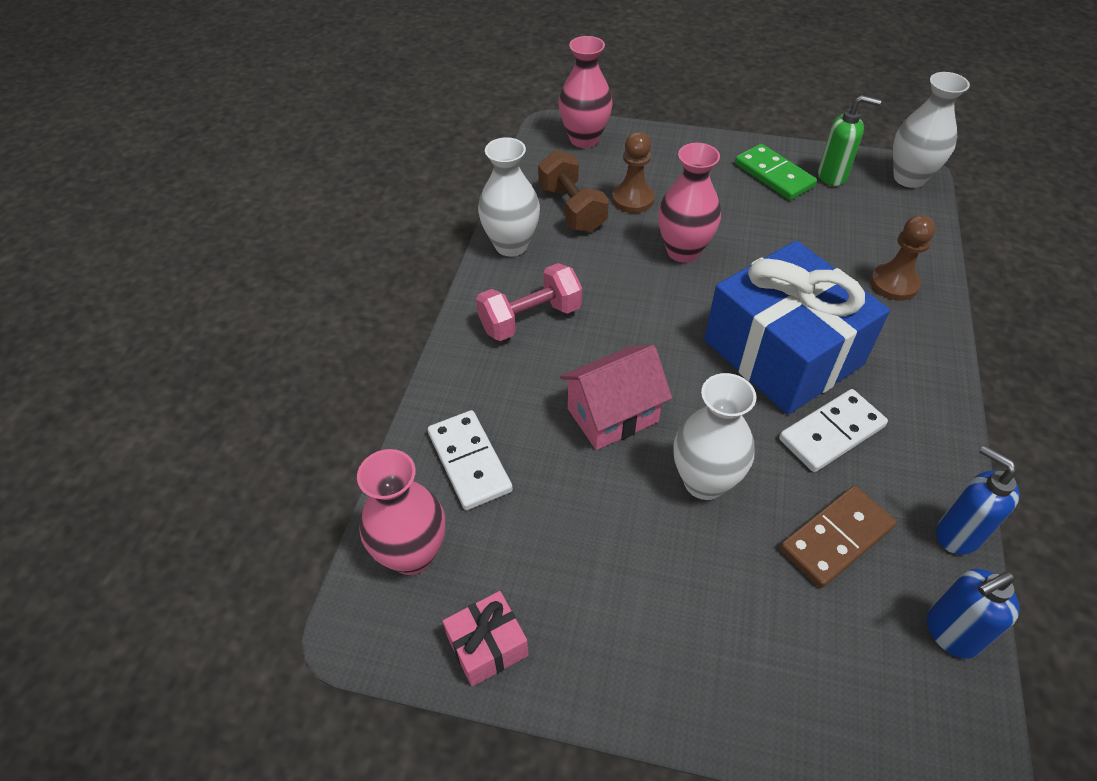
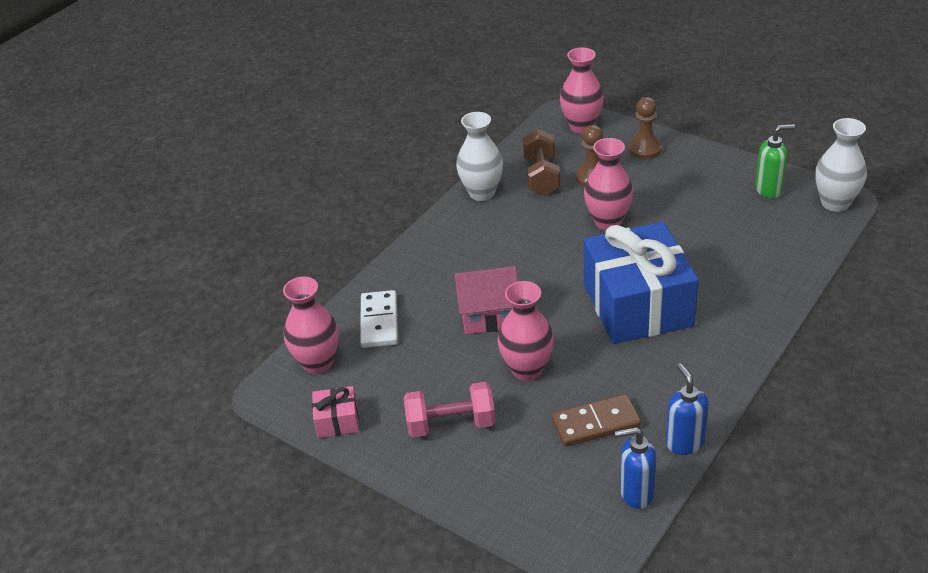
camera: 25 degrees right, 10 degrees down
pink dumbbell [476,263,582,341] -> pink dumbbell moved to [404,382,495,438]
white vase [673,373,756,500] -> pink vase [497,281,554,381]
green domino [735,144,817,200] -> none
white domino [779,389,888,472] -> none
green soap dispenser [818,95,881,186] -> green soap dispenser turned 45 degrees counterclockwise [755,124,795,198]
brown pawn [870,215,936,301] -> brown pawn moved to [628,97,662,159]

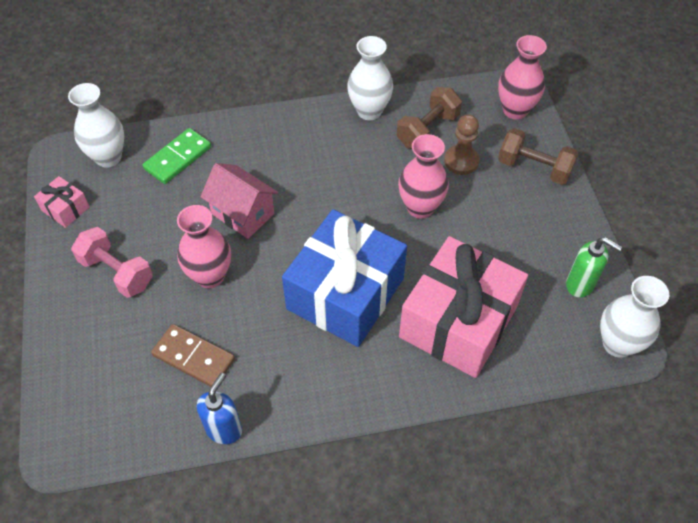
camera: 40 degrees right, 15 degrees up
pink vase [283,277,339,374] -> white vase [68,83,124,168]
white domino [360,290,398,348] -> green domino [143,128,211,184]
blue soap dispenser [615,427,656,509] -> none
brown pawn [628,97,662,159] -> brown dumbbell [498,128,579,185]
none -> pink gift [399,236,528,378]

